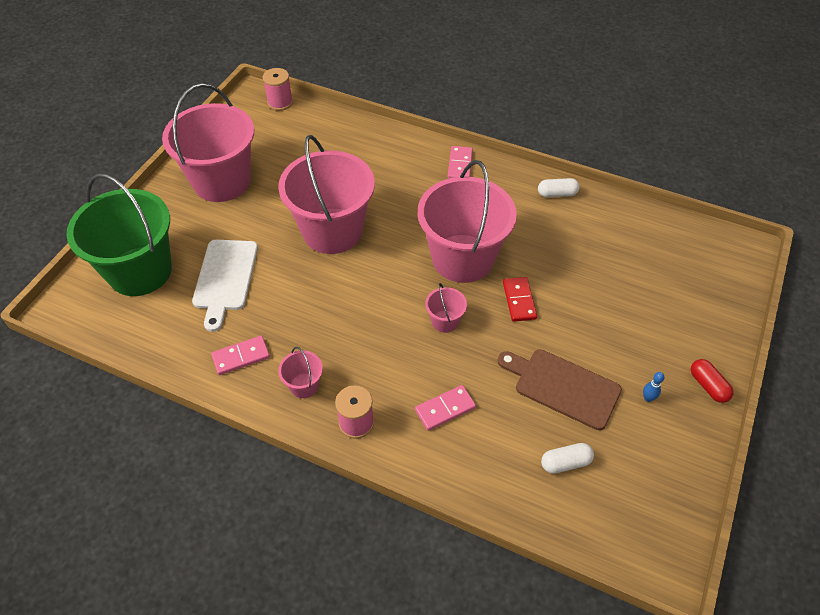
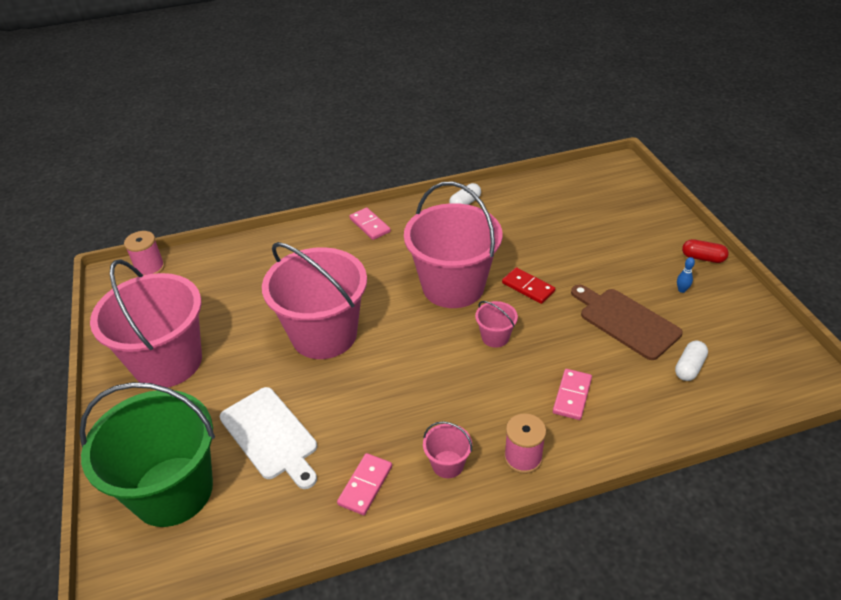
camera: 40 degrees left, 10 degrees down
brown cutting board [497,349,622,430] -> brown cutting board turned 60 degrees clockwise [571,285,683,360]

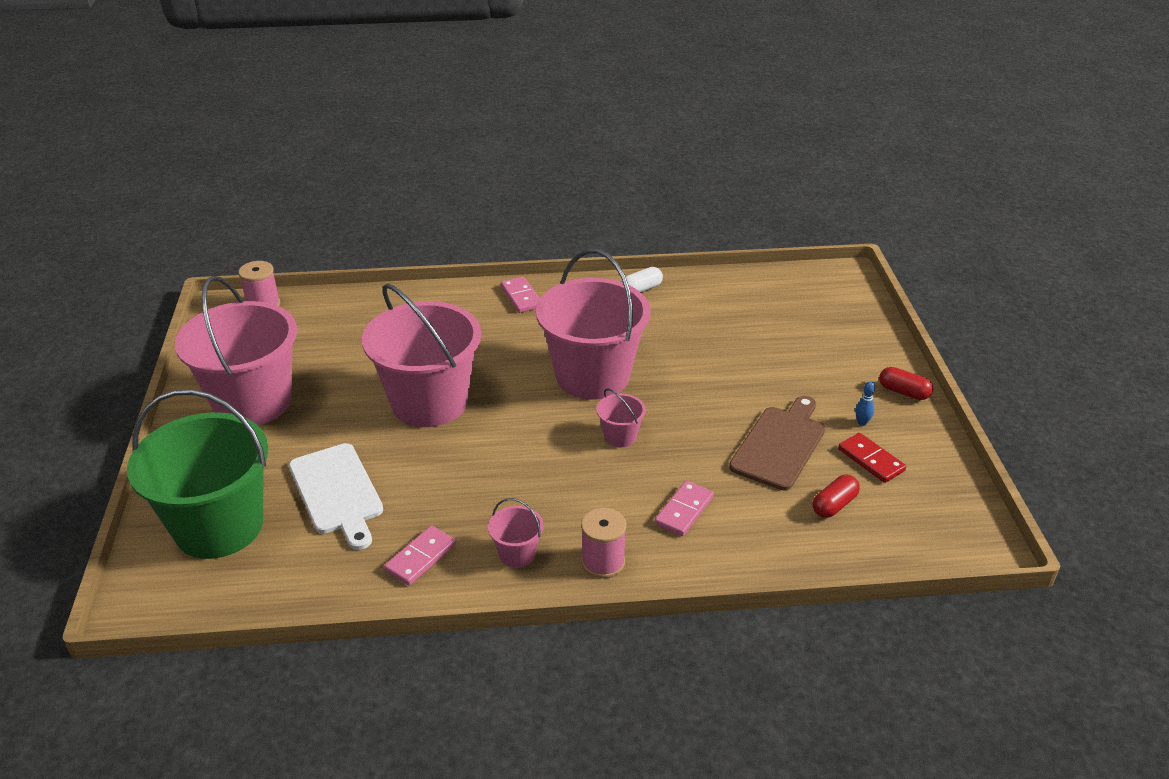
camera: 10 degrees right, 5 degrees down
red domino [502,267,555,304] -> red domino moved to [838,433,906,483]
brown cutting board [571,285,683,360] -> brown cutting board turned 60 degrees clockwise [729,396,825,490]
white capsule [675,341,708,381] -> red capsule [812,475,860,518]

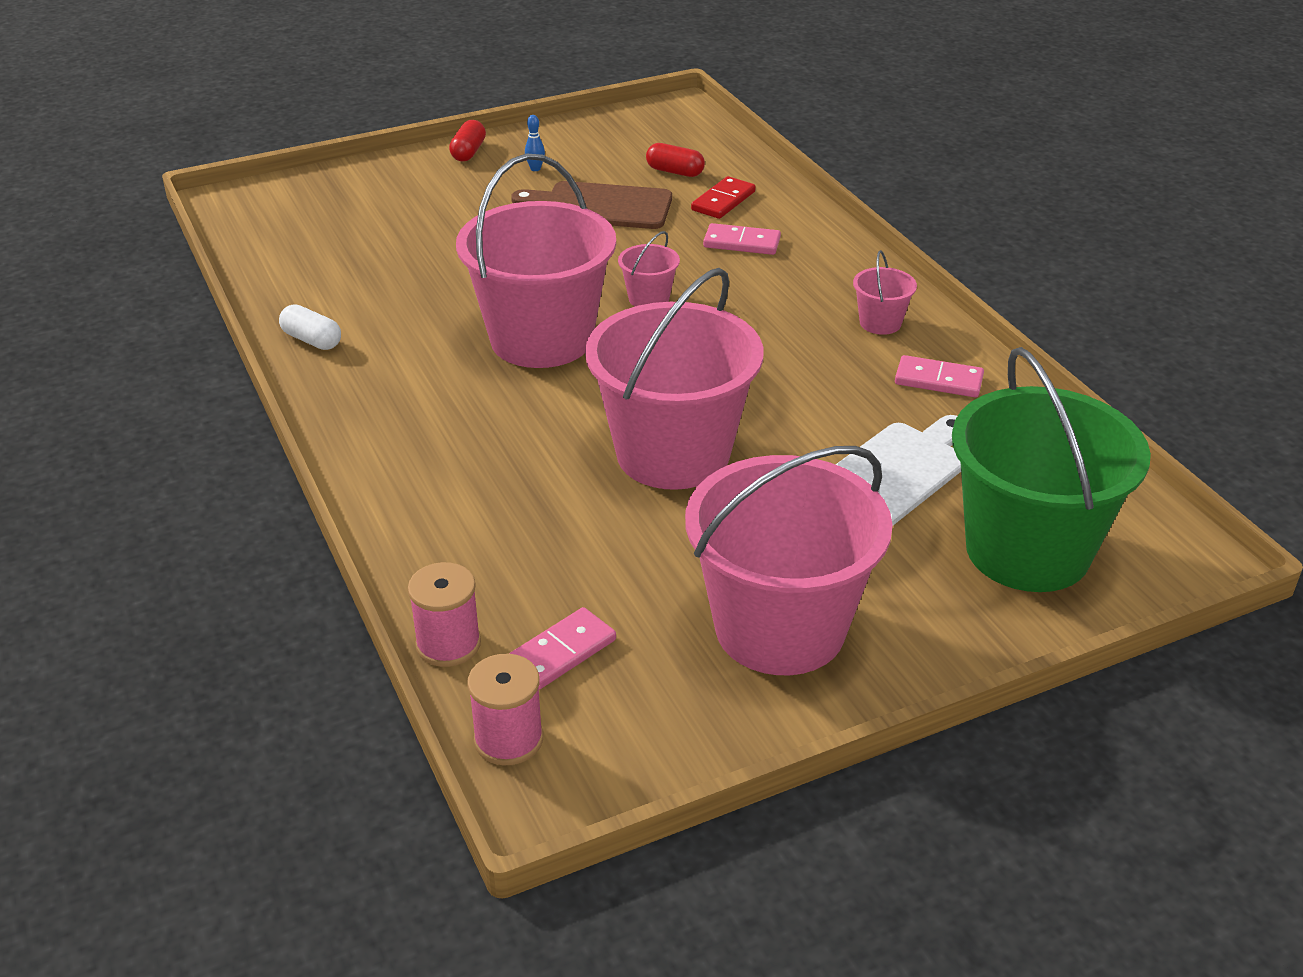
camera: 110 degrees left, 0 degrees up
pink domino [501,277,540,313] -> pink domino moved to [509,607,616,689]
pink spool [581,508,626,578] -> pink spool moved to [408,562,481,667]
red domino [838,433,906,483] -> red domino moved to [691,176,756,219]

